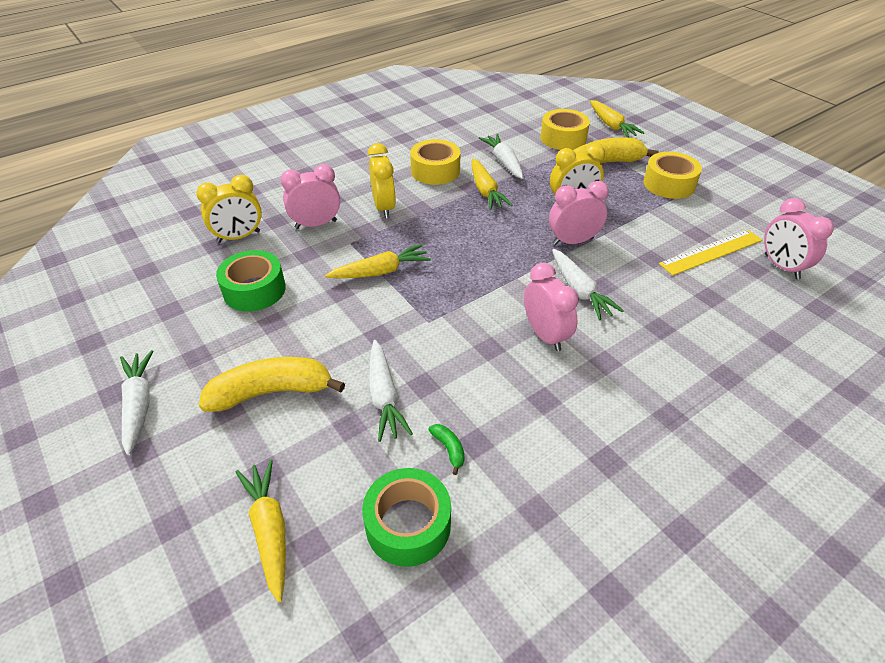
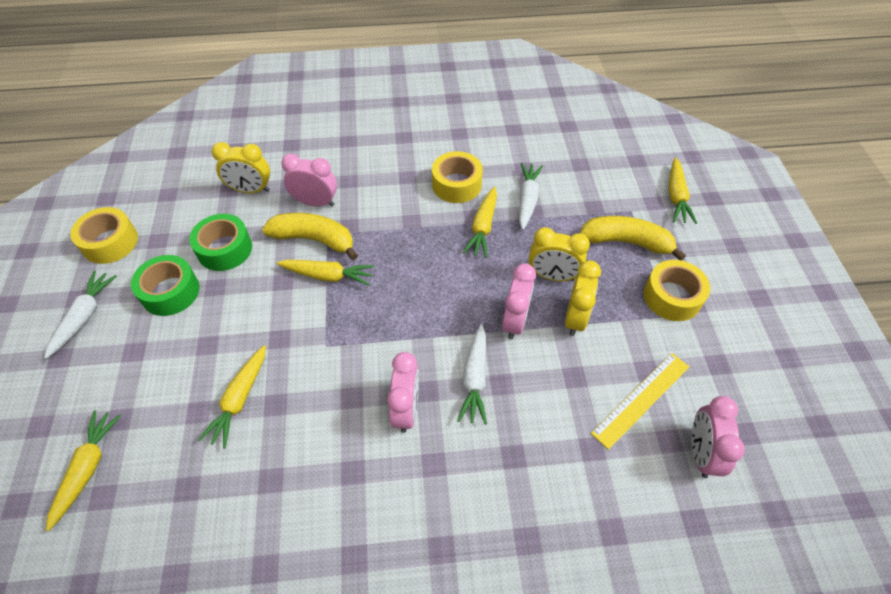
camera: 30 degrees right, 10 degrees up
yellow banana [199,357,345,412] -> yellow banana moved to [262,213,358,260]
green tape [362,468,451,567] -> green tape moved to [131,255,200,316]
yellow clock [368,143,396,218] -> yellow clock moved to [565,260,601,336]
white carrot [369,340,413,442] -> yellow carrot [198,345,266,449]
green banana [428,424,465,475] -> none
yellow tape [540,109,590,150] -> yellow tape moved to [70,207,138,264]
pink clock [549,181,609,245] -> pink clock turned 90 degrees clockwise [502,263,536,339]
yellow ruler [659,230,763,276] -> yellow ruler turned 45 degrees counterclockwise [591,353,689,450]

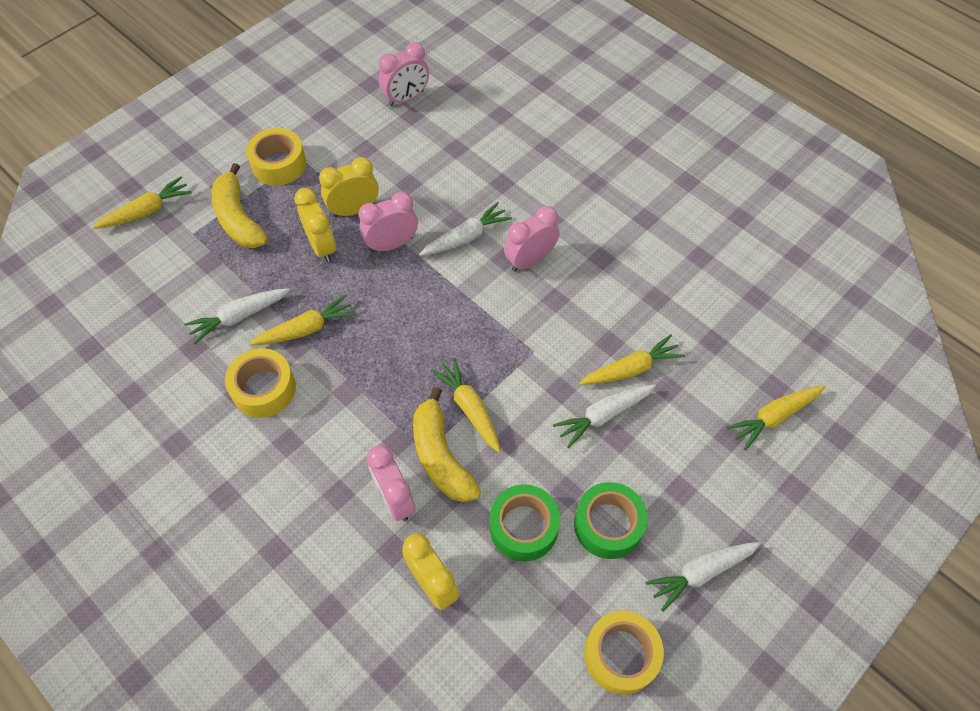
camera: 130 degrees left, 5 degrees up
yellow ruler [591,353,689,450] -> none
none -> white carrot [553,384,656,448]

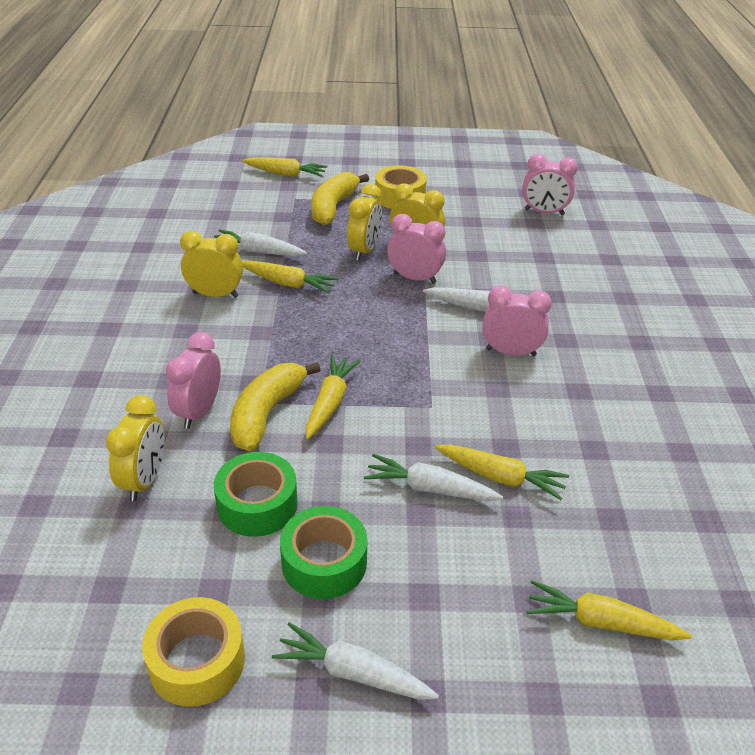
camera: 45 degrees right, 20 degrees down
yellow tape [225,348,296,418] -> yellow clock [180,231,243,298]

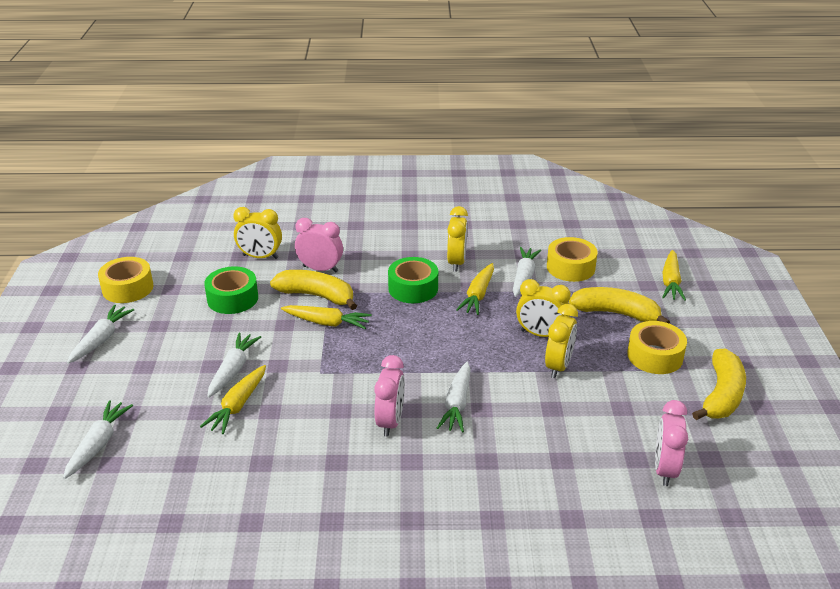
camera: 90 degrees right, 5 degrees down
green tape [280,506,367,599] -> green tape moved to [388,257,438,303]
pink clock [387,214,446,284] -> none
yellow carrot [526,580,692,641] -> white carrot [63,400,133,479]
none -> yellow tape [547,237,597,282]
none -> yellow banana [692,349,746,420]

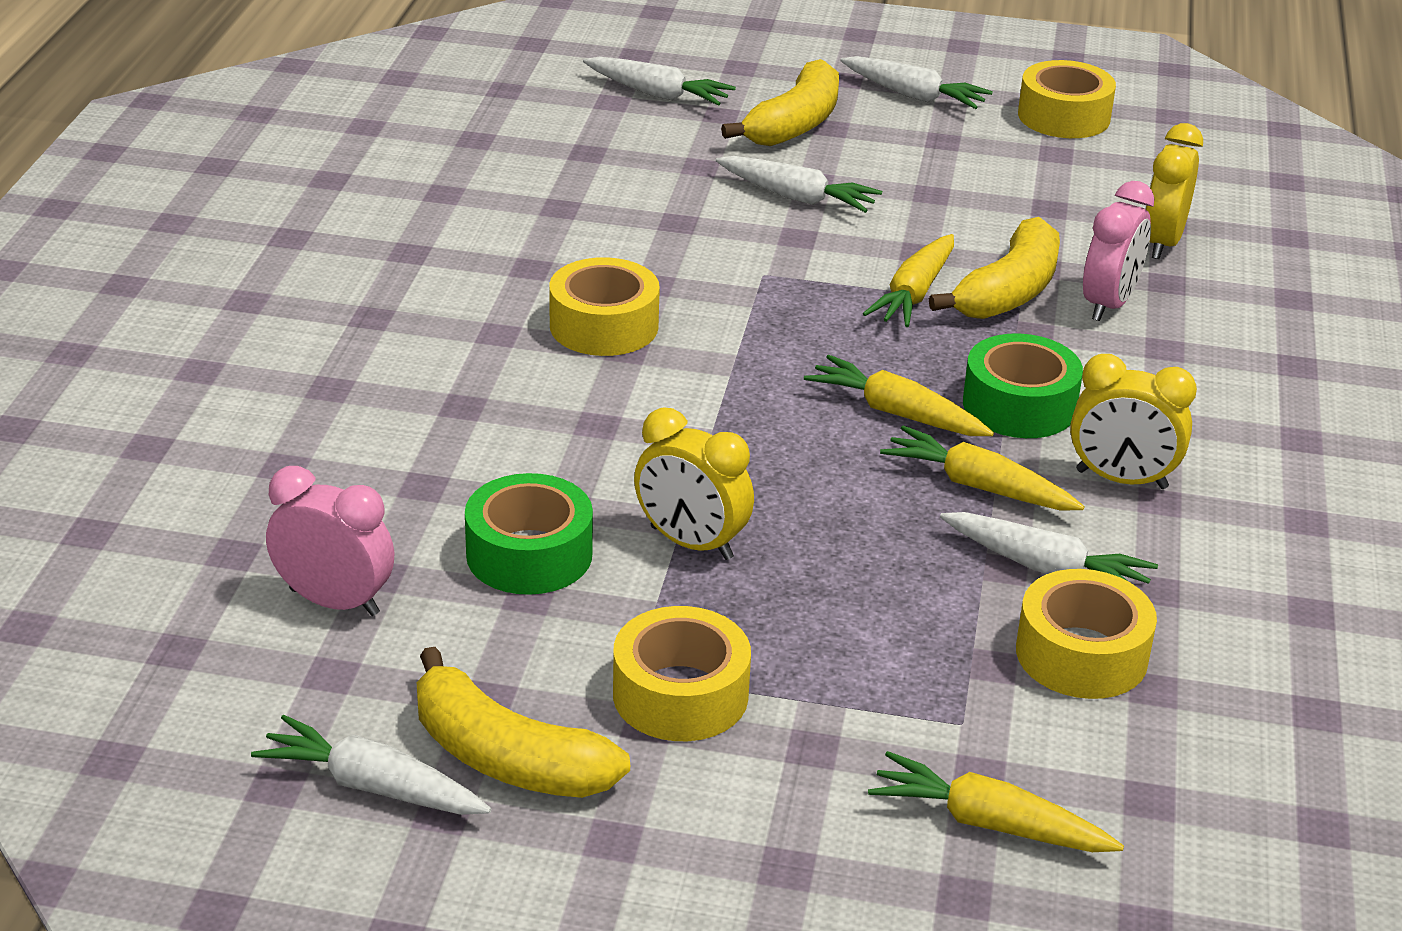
camera: 100 degrees right, 0 degrees up
yellow carrot [200,365,266,434] -> yellow carrot moved to [804,355,994,436]
green tape [204,266,258,314] -> green tape moved to [465,473,593,595]
pink clock [374,355,405,437] -> yellow tape [549,257,660,356]
white carrot [437,362,471,433] -> white carrot moved to [251,715,491,815]
yellow clock [516,279,571,337] -> none
yellow banana [569,287,670,324] -> yellow banana moved to [721,59,839,146]

